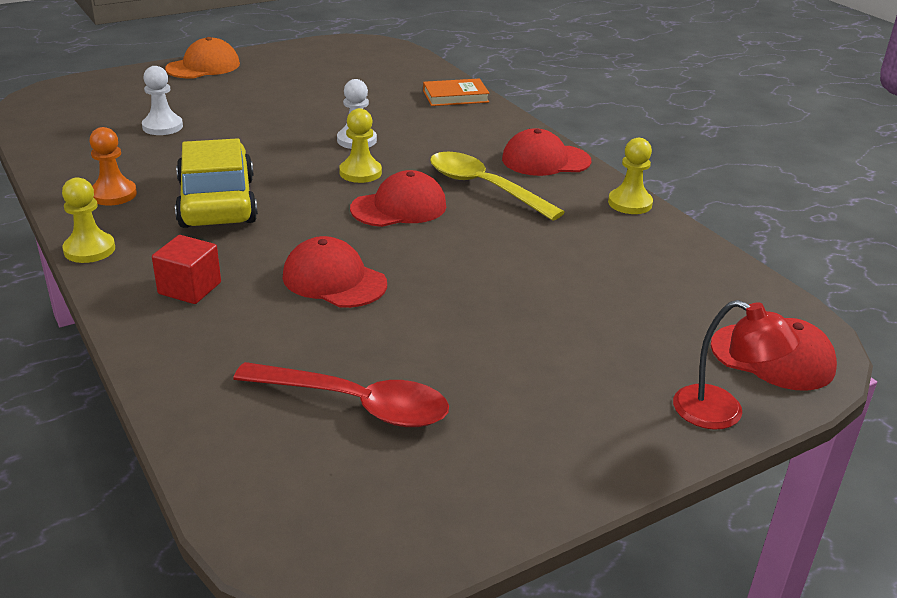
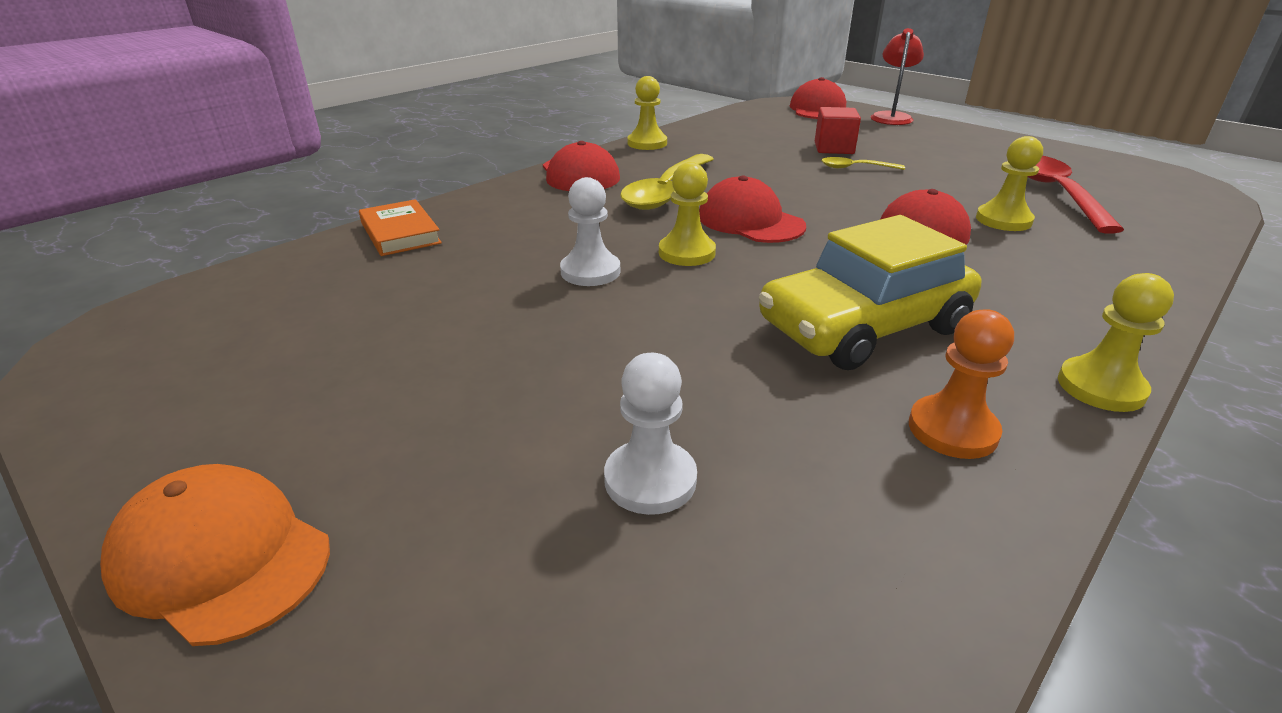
camera: 105 degrees left, 0 degrees up
red cube [152,235,221,304] -> red cube moved to [815,107,861,154]
none -> yellow spoon [821,157,905,170]
none -> yellow pawn [976,136,1043,231]

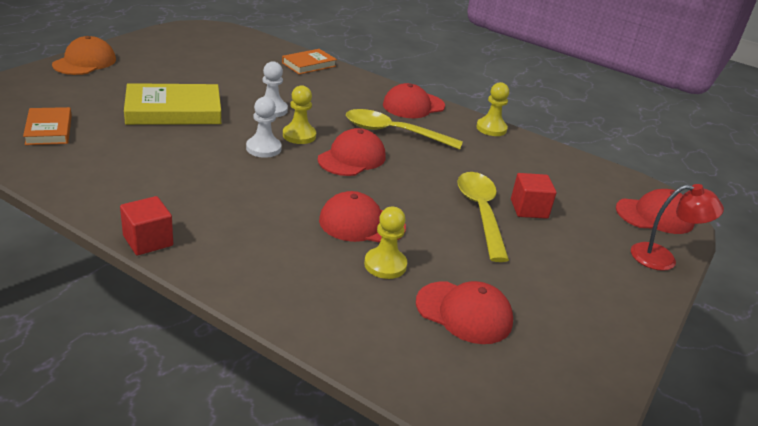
camera: 75 degrees right, 0 degrees up
white pawn [604,353,697,515] -> white pawn moved to [246,97,282,158]
yellow car [759,215,982,370] -> none
yellow spoon [821,157,905,170] -> yellow spoon [457,172,509,262], size x2.00
orange pawn [909,309,1014,459] -> none
red spoon [1028,156,1124,234] -> red cap [416,281,513,344]
yellow pawn [1058,273,1174,412] -> red cube [120,196,173,255]
none -> orange book [23,107,72,145]
none -> yellow book [124,83,221,125]

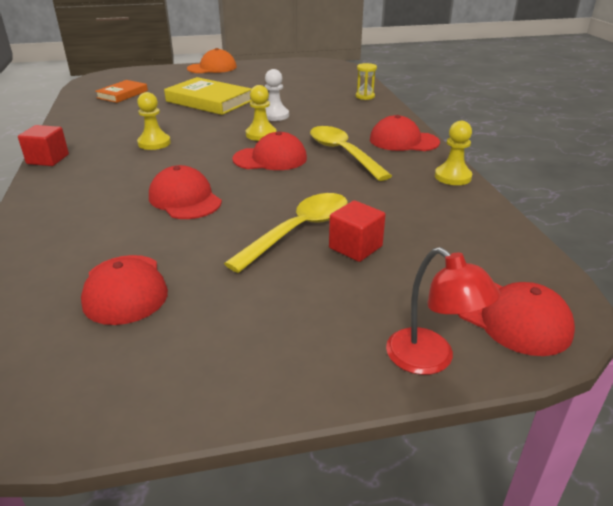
camera: 50 degrees right, 0 degrees up
white pawn [246,97,282,158] -> none
orange book [282,49,337,74] -> yellow hourglass [356,63,377,100]
yellow pawn [364,207,407,279] -> yellow pawn moved to [137,92,171,150]

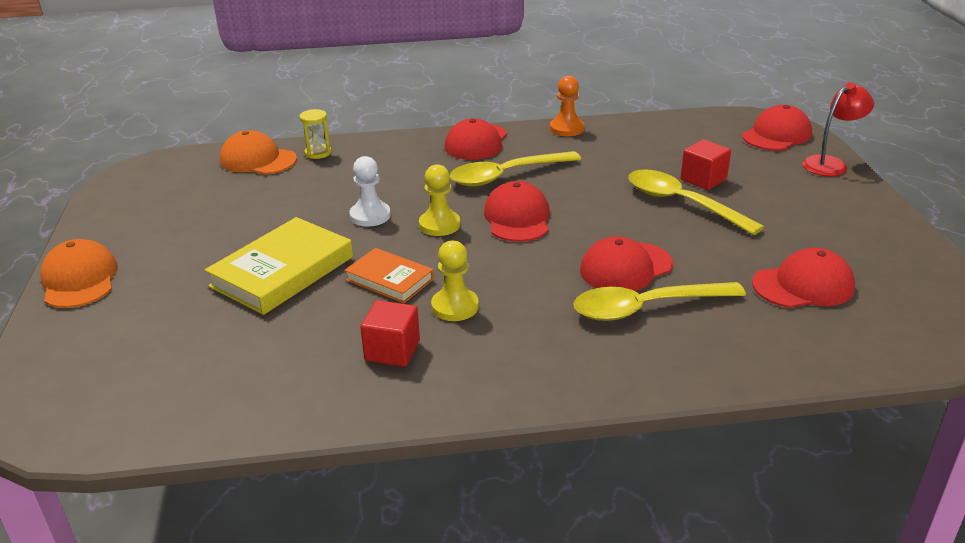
camera: 85 degrees left, 0 degrees up
red cube [18,125,69,166] -> red cube moved to [360,300,420,367]
orange book [95,80,148,103] -> orange book moved to [344,248,434,303]
yellow pawn [435,121,472,185] -> orange pawn [550,76,584,136]
none -> orange cap [220,130,297,175]
none -> yellow spoon [573,282,746,321]

